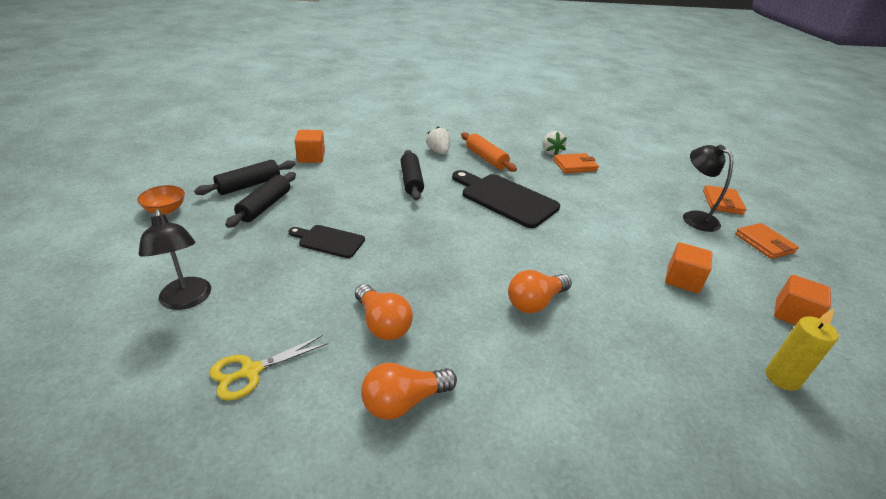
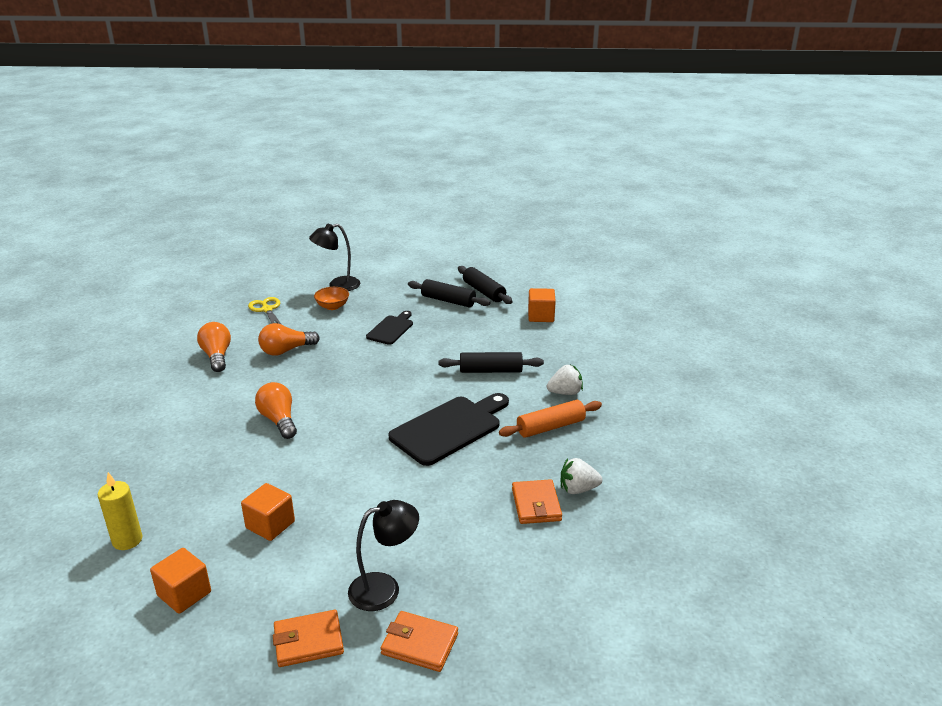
camera: 100 degrees right, 5 degrees down
orange bowl [137,185,185,215] -> orange bowl moved to [314,287,349,310]

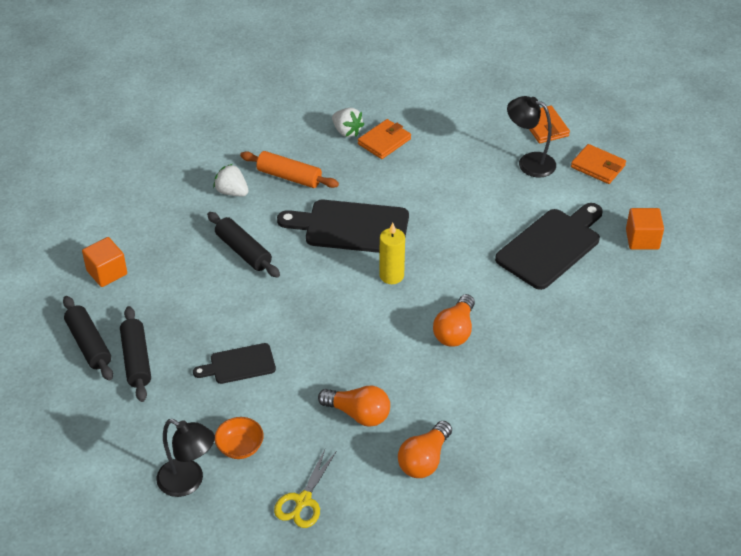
camera: 130 degrees left, 15 degrees up
yellow candle [98,472,142,550] -> yellow candle moved to [379,222,405,284]
orange cube [241,483,295,541] -> black cutting board [495,203,603,290]
black rolling pin [458,266,513,304] -> black rolling pin turned 45 degrees counterclockwise [63,296,113,381]

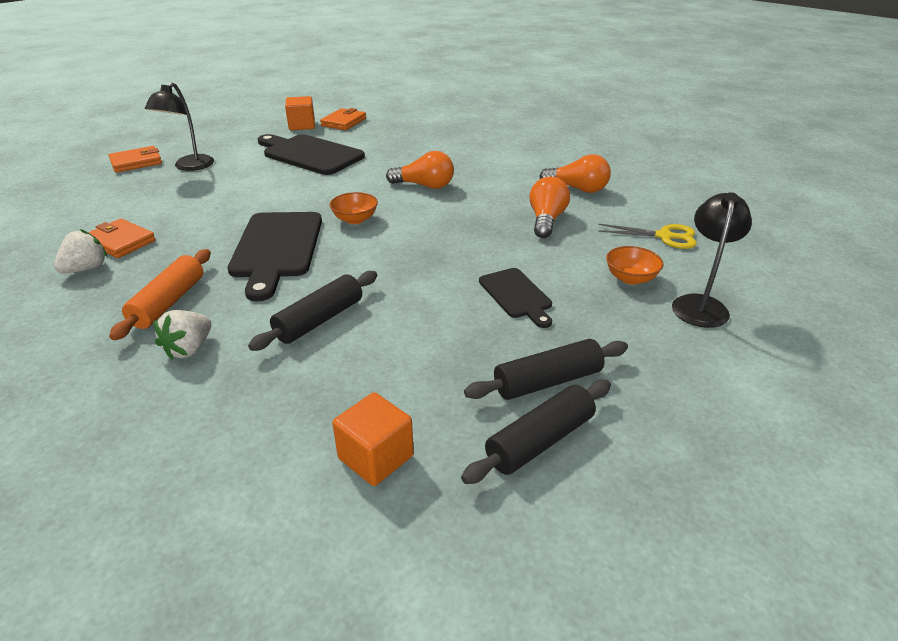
camera: 100 degrees left, 10 degrees down
yellow candle [379,222,405,284] -> orange bowl [329,192,378,224]
orange wallet [571,144,626,184] -> orange wallet moved to [320,108,366,130]

